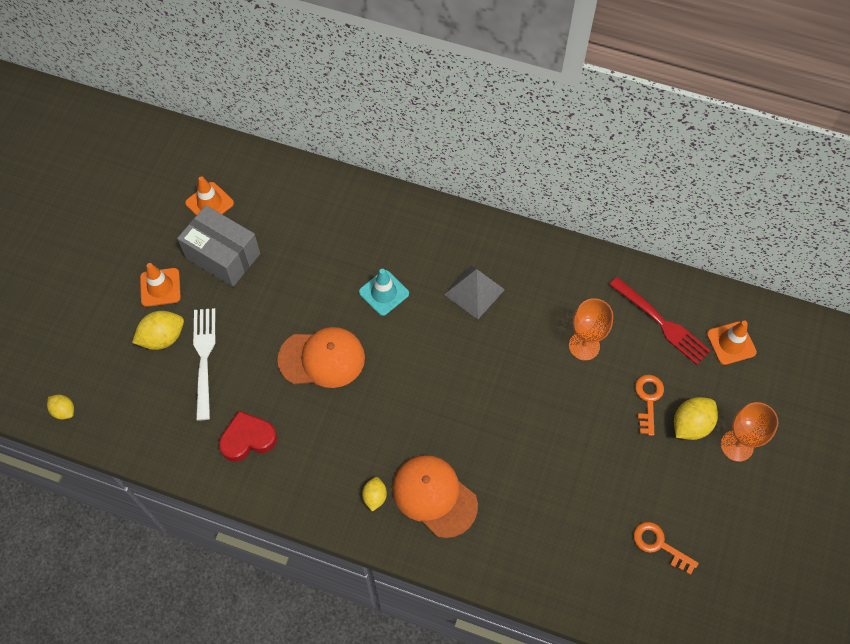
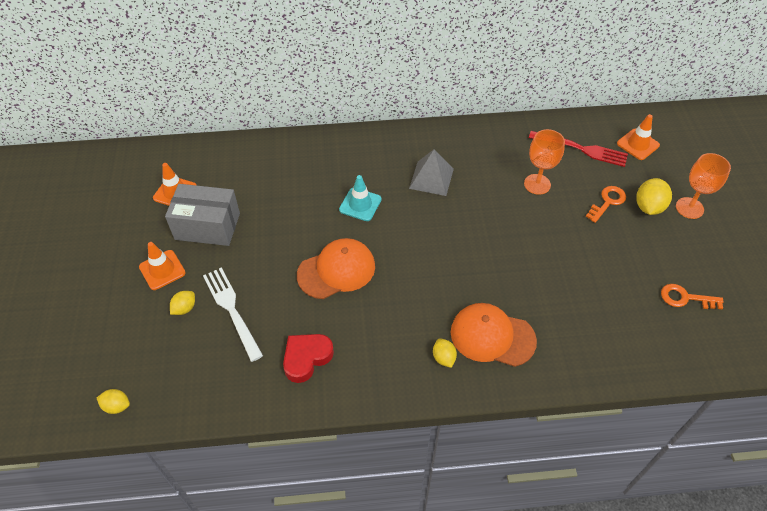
camera: 25 degrees left, 10 degrees down
yellow lemon [132,311,184,350] -> yellow lemon [170,291,195,315], size x0.61
orange key [635,375,664,436] -> orange key turned 60 degrees clockwise [586,186,626,223]

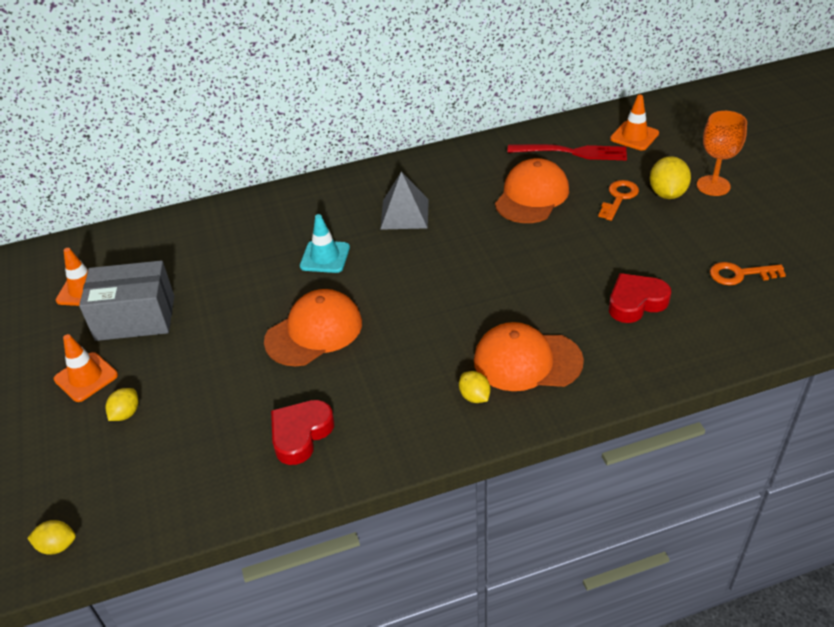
camera: 10 degrees left, 10 degrees down
white fork [203,267,263,362] -> none
orange goblet [524,129,565,195] -> orange cap [495,158,569,223]
none -> red heart [609,273,671,323]

